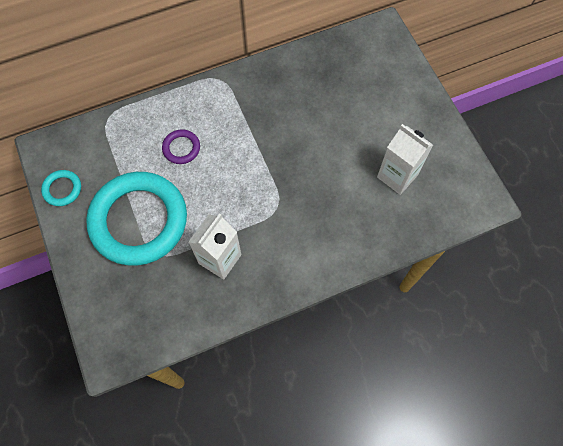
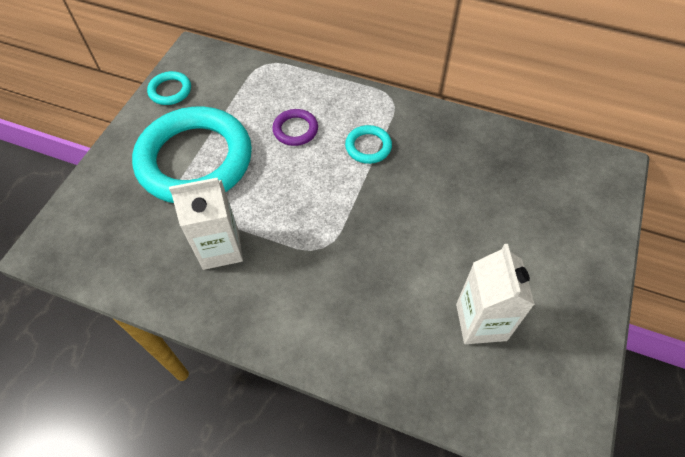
camera: 45 degrees right, 10 degrees down
none -> turquoise ring [345,125,392,164]

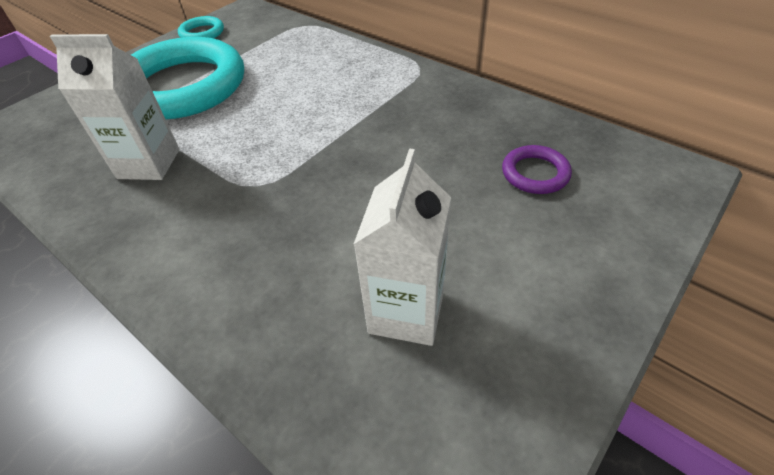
camera: 20 degrees right, 10 degrees down
purple ring [272,109,318,146] -> purple ring moved to [502,145,572,194]
turquoise ring [345,125,392,164] -> none

